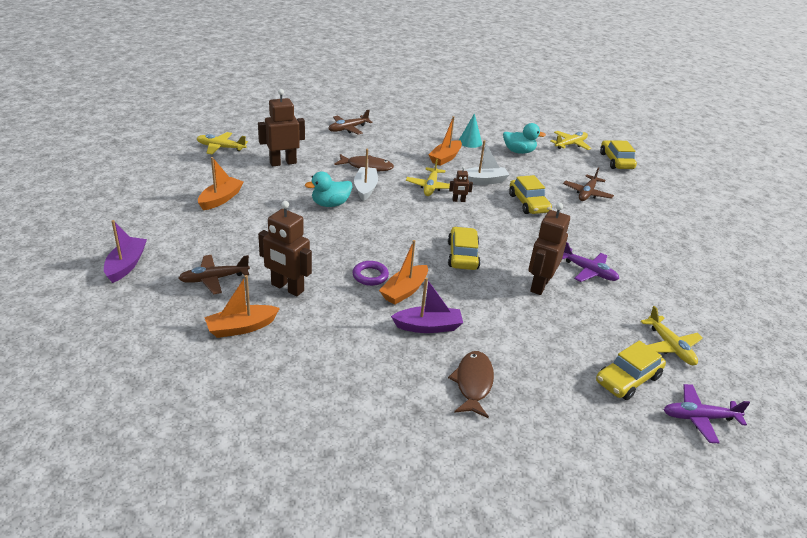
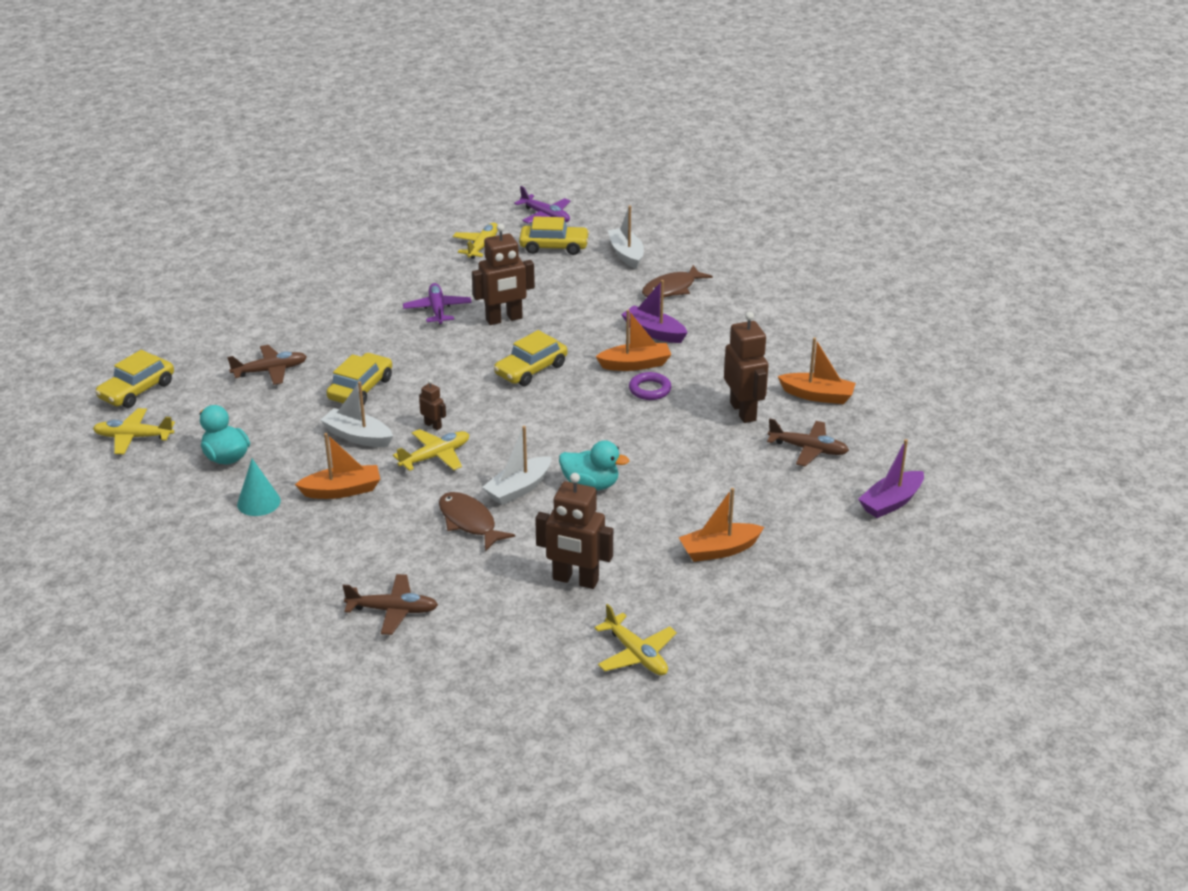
camera: 135 degrees left, 0 degrees up
none -> white boat [608,205,644,269]

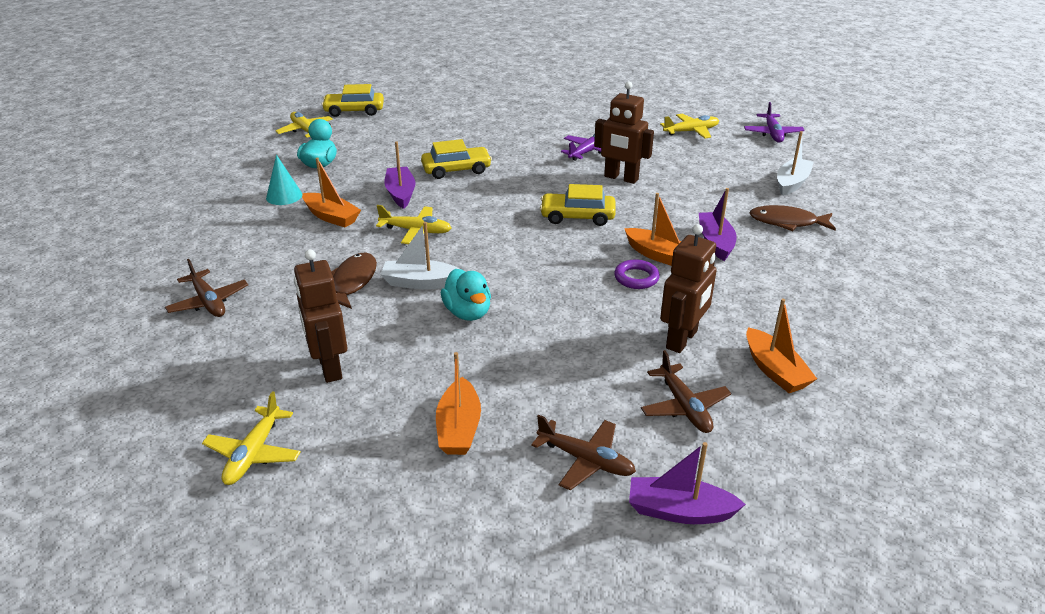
camera: 50 degrees right, 0 degrees up
brown plane [227,345,307,385] -> brown plane moved to [531,415,636,490]
white boat [320,381,393,447] -> purple boat [384,142,415,209]
brown robot [419,379,446,430] -> none
yellow car [519,216,590,255] -> none
orange boat [679,488,764,562] -> orange boat turned 120 degrees counterclockwise [436,352,481,455]

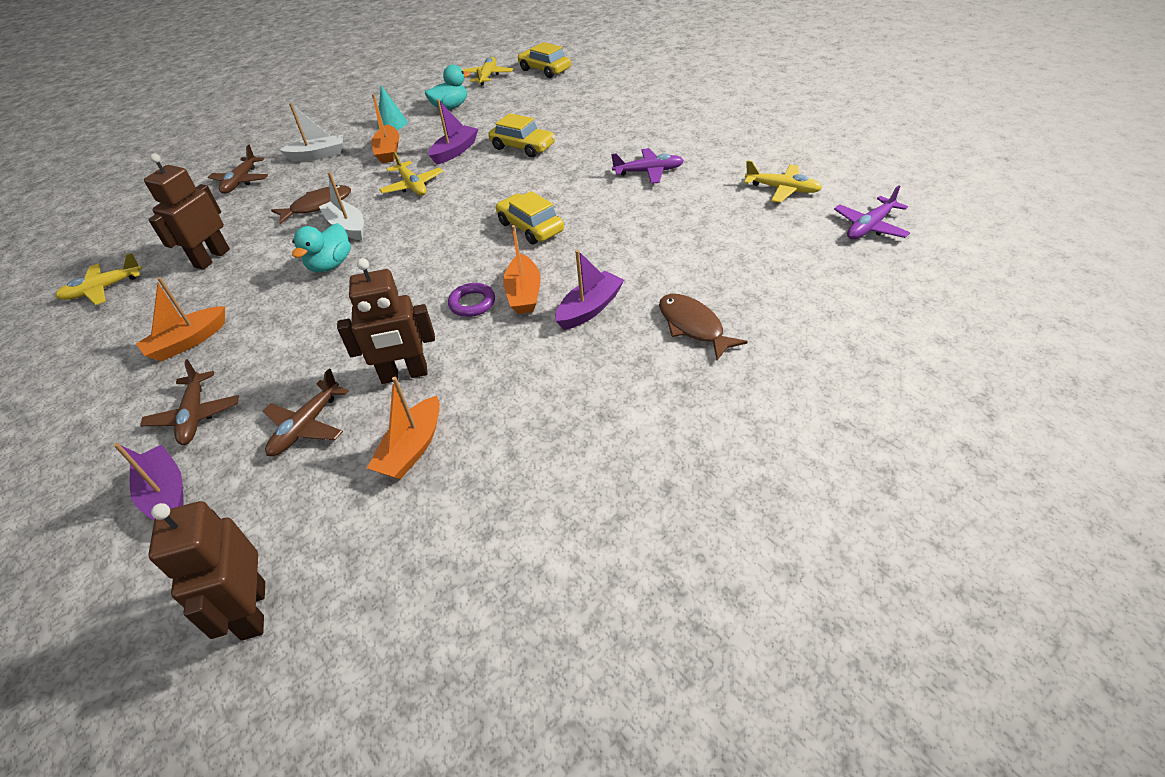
camera: 50 degrees right, 10 degrees up
brown robot [594,81,654,184] -> brown robot moved to [148,501,265,641]
white boat [777,131,814,196] -> white boat moved to [279,103,343,161]

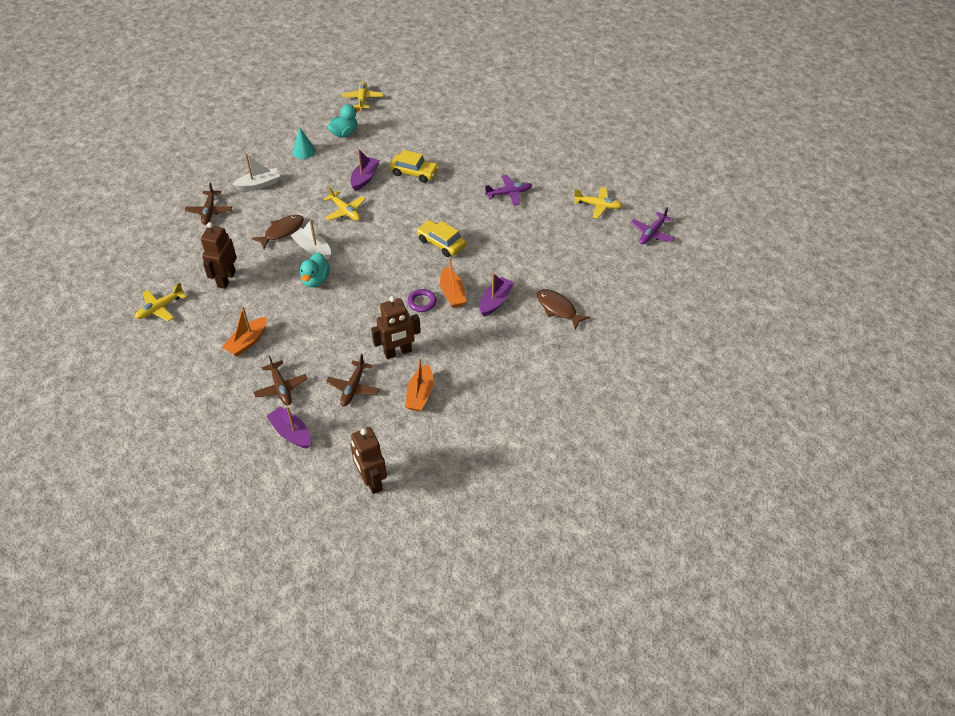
camera: 15 degrees left, 5 degrees up
orange boat [371,94,399,163] -> none
yellow car [517,42,571,78] -> none

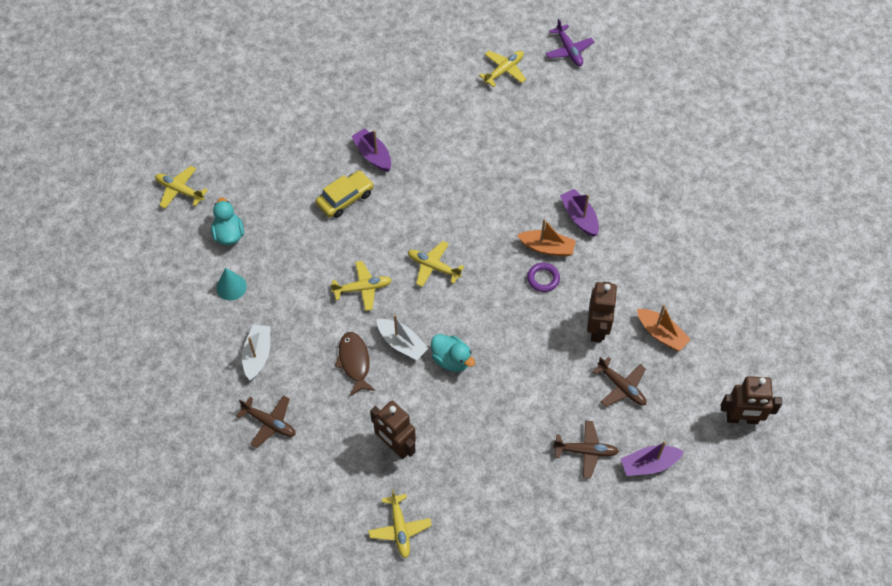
camera: 60 degrees left, 10 degrees up
orange boat [222,306,267,356] -> none
white boat [291,219,331,259] -> white boat turned 120 degrees counterclockwise [377,314,428,360]
purple boat [350,149,380,191] -> purple boat moved to [351,128,391,172]
yellow car [416,220,466,257] -> none
purple plane [485,175,532,206] -> none
brown fish [537,289,590,329] -> none
none -> yellow plane [408,241,464,287]

